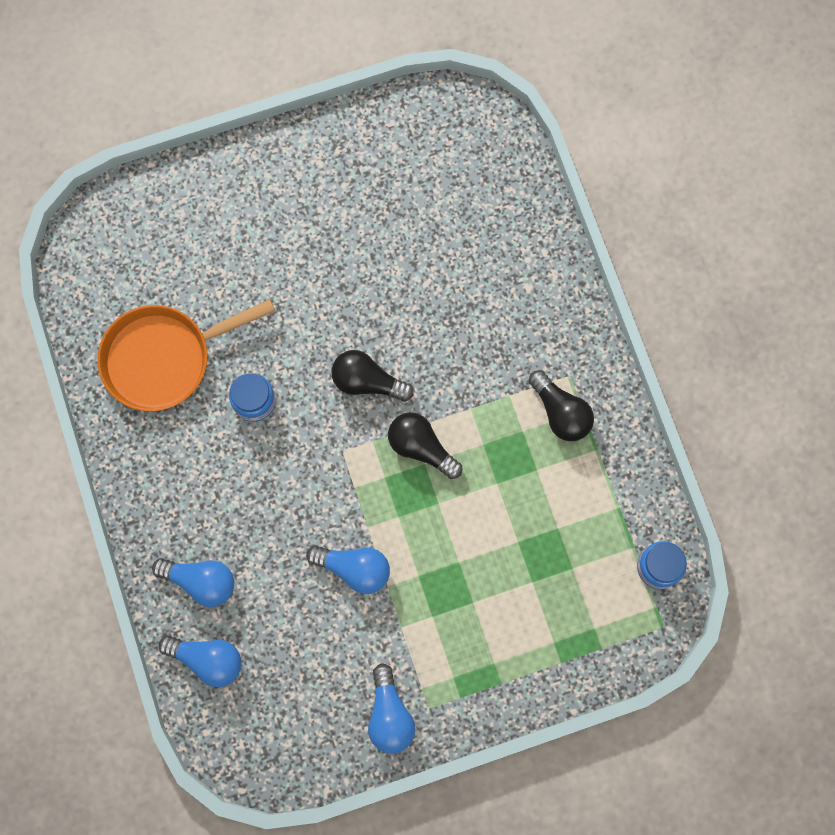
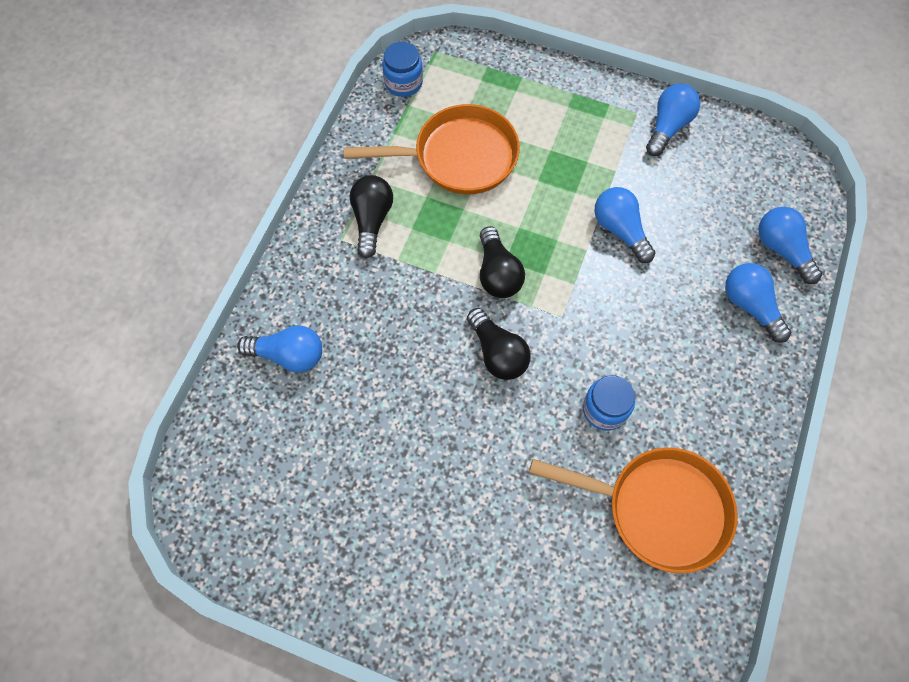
camera: 140 degrees left, 10 degrees down
none -> blue light bulb [237,325,322,373]
none -> orange pan [344,104,520,194]

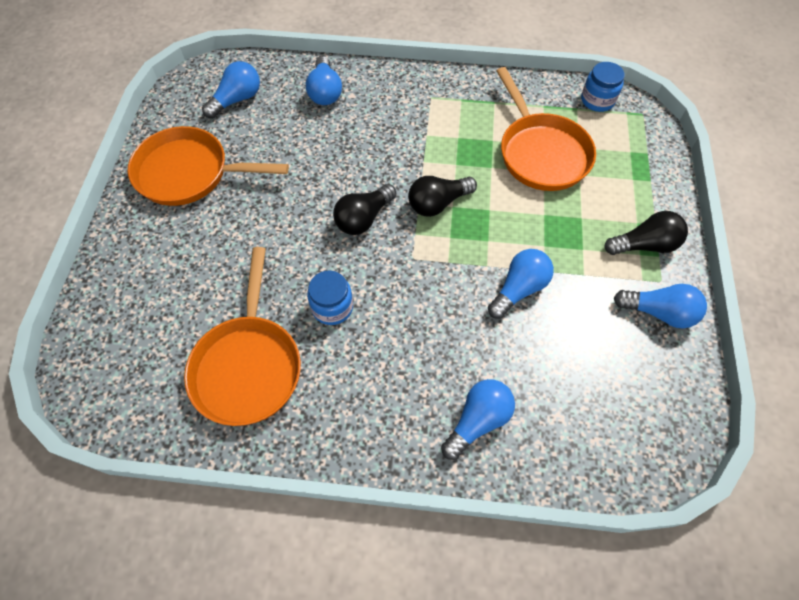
camera: 75 degrees right, 5 degrees down
black light bulb [350,175,393,258] -> black light bulb moved to [604,211,688,255]
blue light bulb [758,207,822,284] -> blue light bulb moved to [202,61,260,119]
none -> orange pan [128,126,289,206]

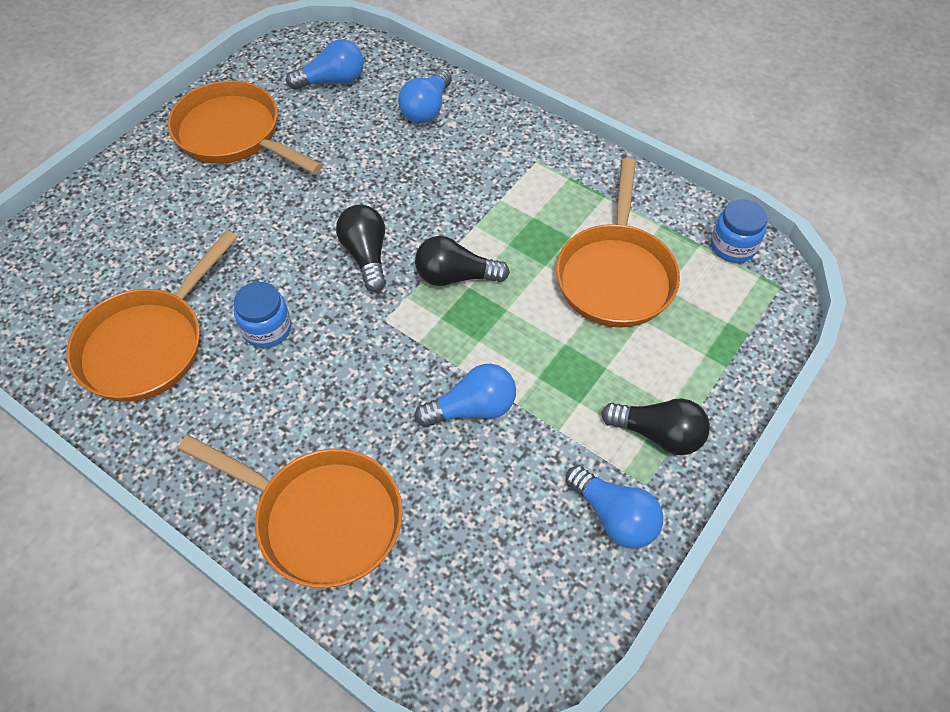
camera: 30 degrees right, 5 degrees down
black light bulb [333,184,396,235] -> black light bulb turned 90 degrees clockwise [336,205,386,292]
blue light bulb [441,379,515,460] -> orange pan [178,435,403,588]

